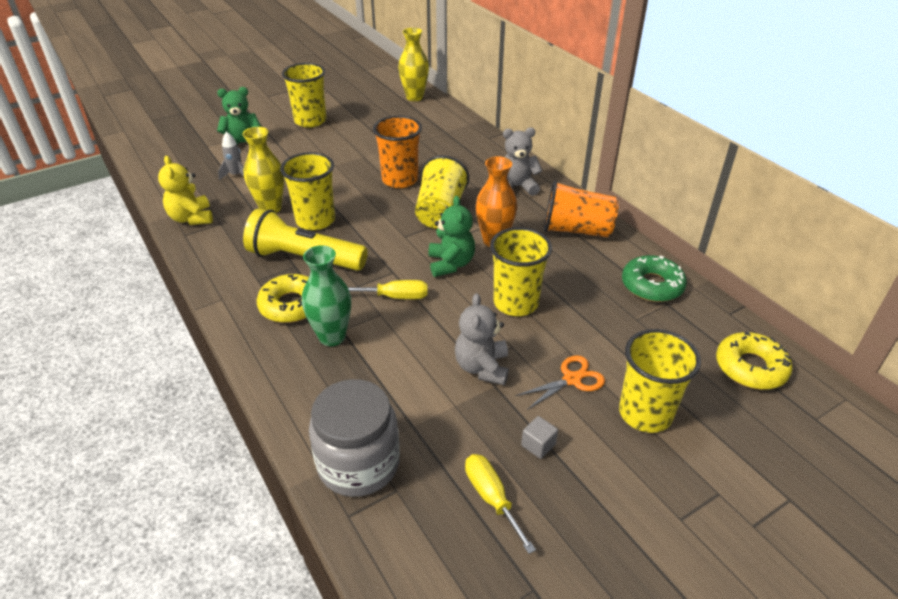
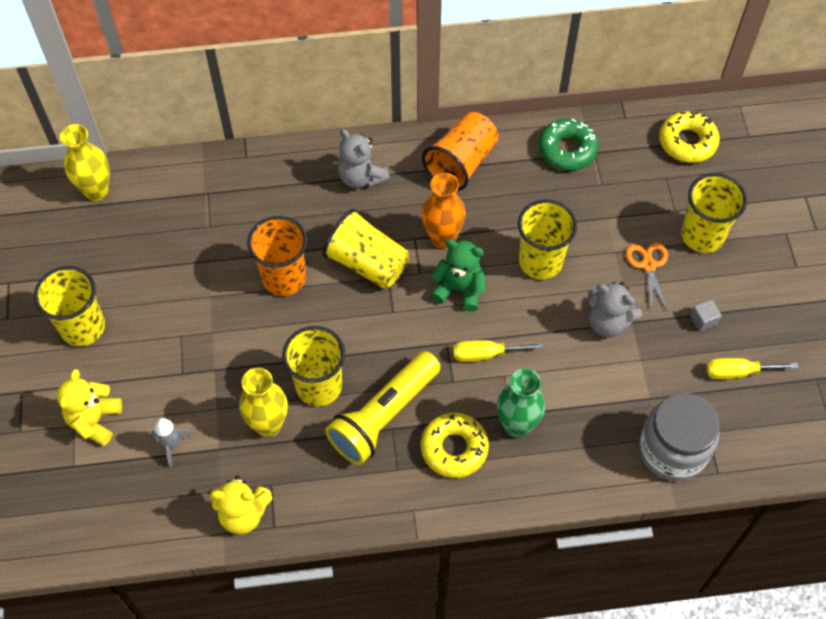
camera: 65 degrees left, 20 degrees up
green teddy bear [217,87,261,145] -> yellow teddy bear [57,369,122,446]
yellow screwdriver [348,280,428,299] -> yellow screwdriver turned 120 degrees counterclockwise [453,340,543,362]
grey teddy bear [503,127,543,196] -> grey teddy bear turned 60 degrees counterclockwise [338,129,390,188]

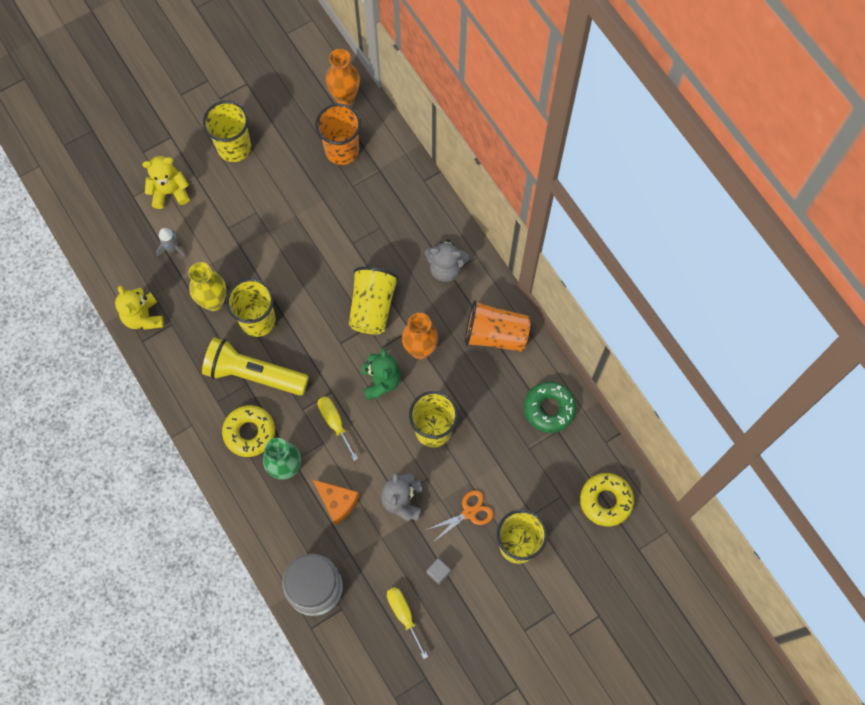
camera: 65 degrees right, 10 degrees up
yellow vase [60,124,109,201] -> orange vase [326,49,360,106]
orange cup [247,216,307,296] -> orange cup moved to [316,104,361,165]
grey teddy bear [338,129,390,188] -> grey teddy bear turned 105 degrees counterclockwise [425,239,469,282]
none -> orange cheese [312,479,359,525]

